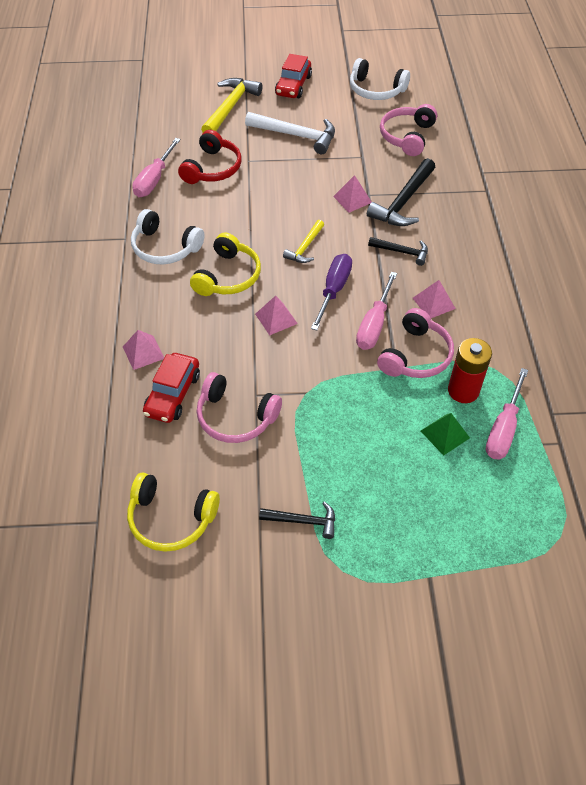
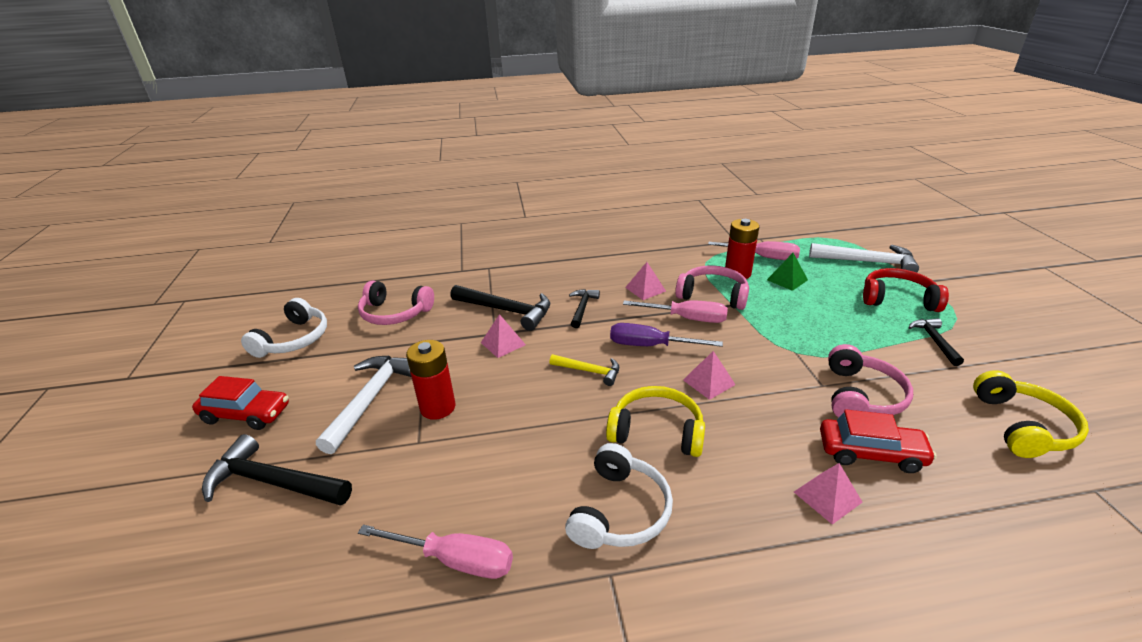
camera: 95 degrees left, 20 degrees down
red headphones [178,130,241,184] -> red headphones moved to [863,268,949,312]
yellow hammer [201,78,263,133] -> black hammer [202,434,352,506]
none -> red battery [406,340,455,420]
none -> white hammer [809,243,919,273]

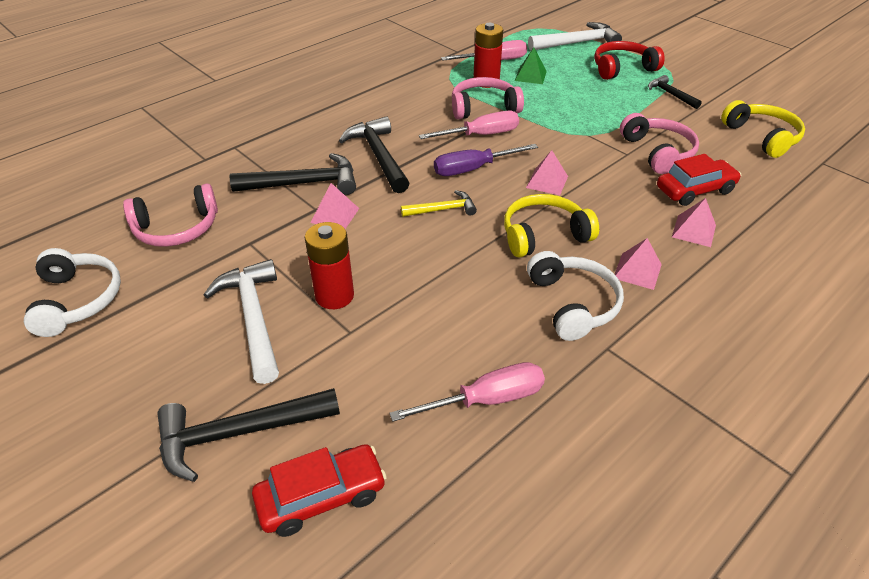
camera: 35 degrees left, 10 degrees up
red car [192,376,289,430] -> red car moved to [252,444,387,537]
black hammer [569,289,600,328] -> black hammer [339,116,410,193], size x1.73
pink pyramid [625,262,666,300] -> pink pyramid moved to [615,238,662,290]

